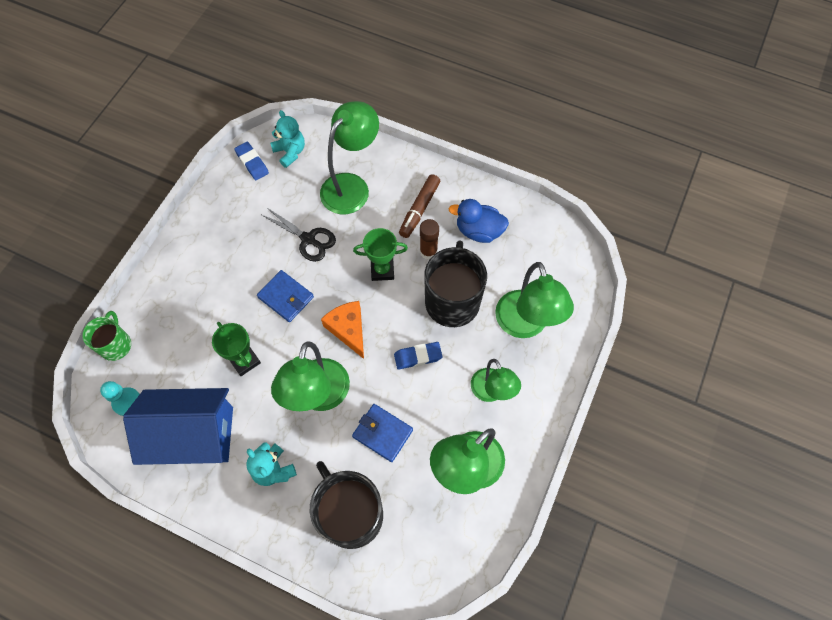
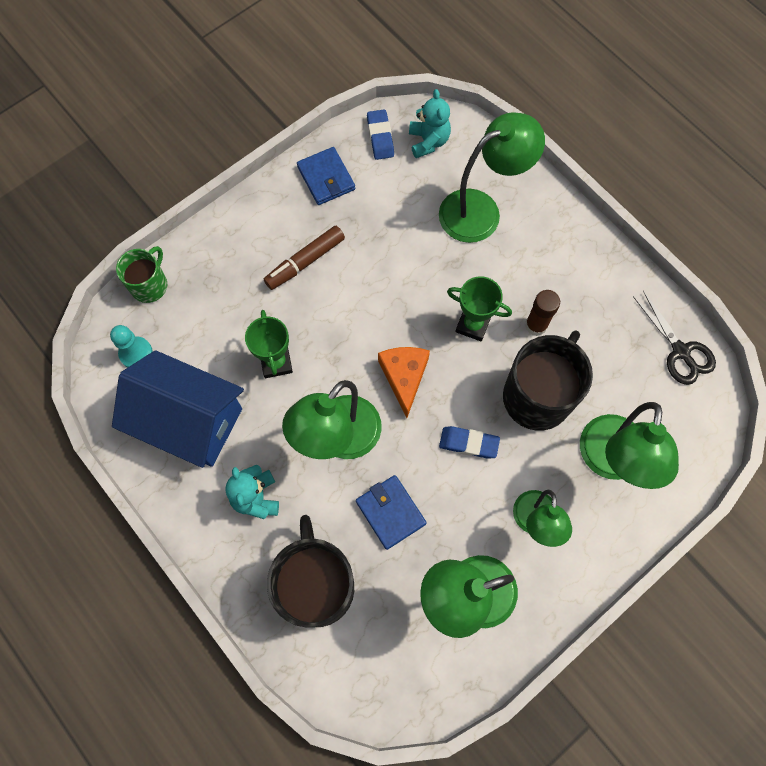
camera: 25 degrees right, 5 degrees up
blue wallet [257,270,314,322] -> blue wallet moved to [297,147,355,205]
black scissors [262,208,336,262] -> black scissors moved to [633,291,716,385]
brown marker [399,174,440,238] -> brown marker moved to [264,226,345,290]
blue duck [449,199,509,243] -> none

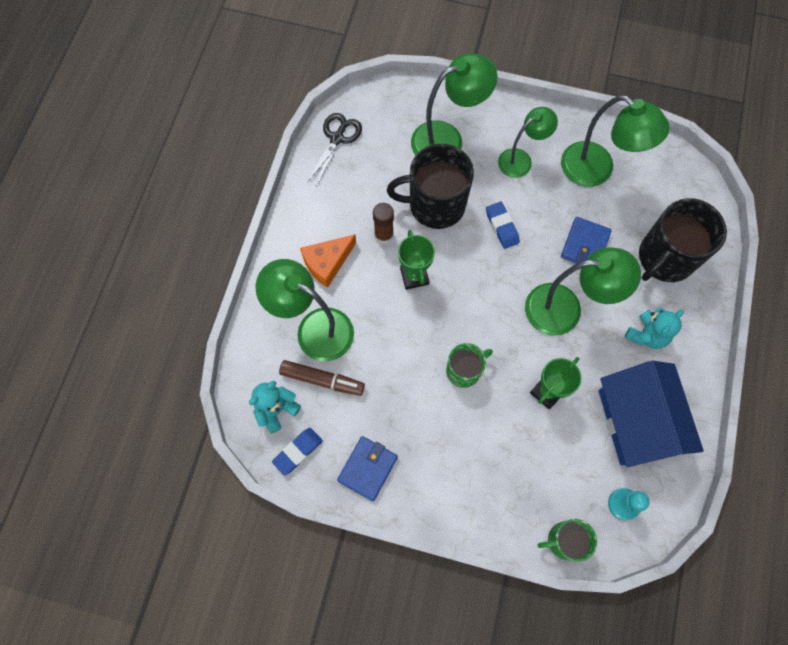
camera: 125 degrees left, 0 degrees up
brown marker [264,226,345,290] -> brown marker moved to [279,360,365,396]
orange cheese [378,347,430,418] -> orange cheese moved to [300,235,356,288]
none -> green mug [446,343,493,388]

